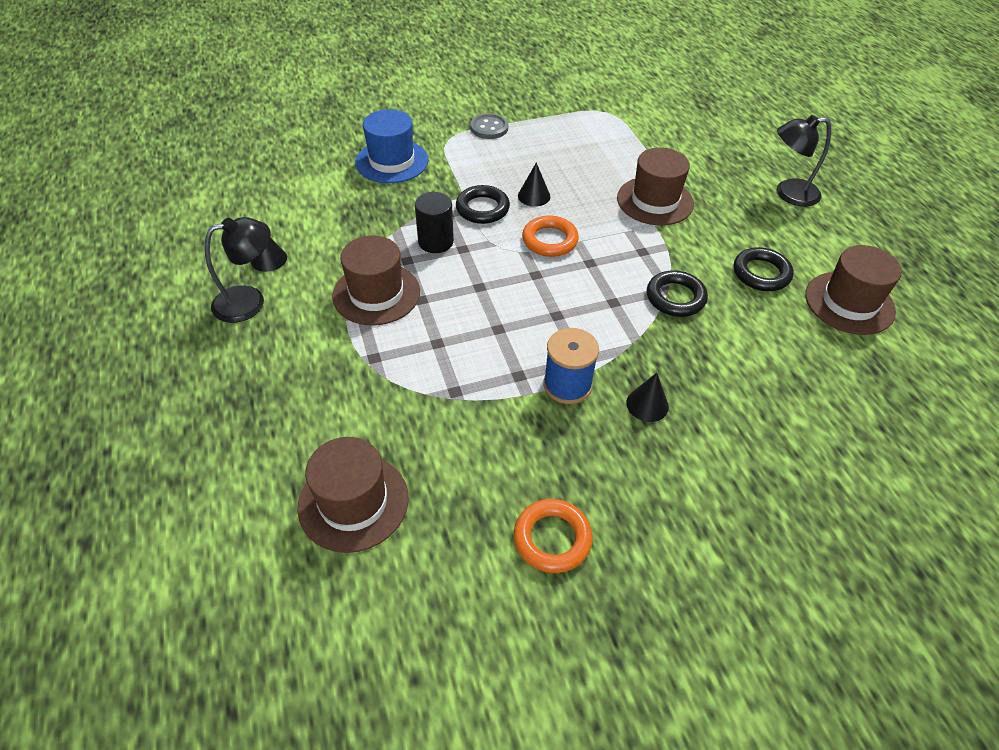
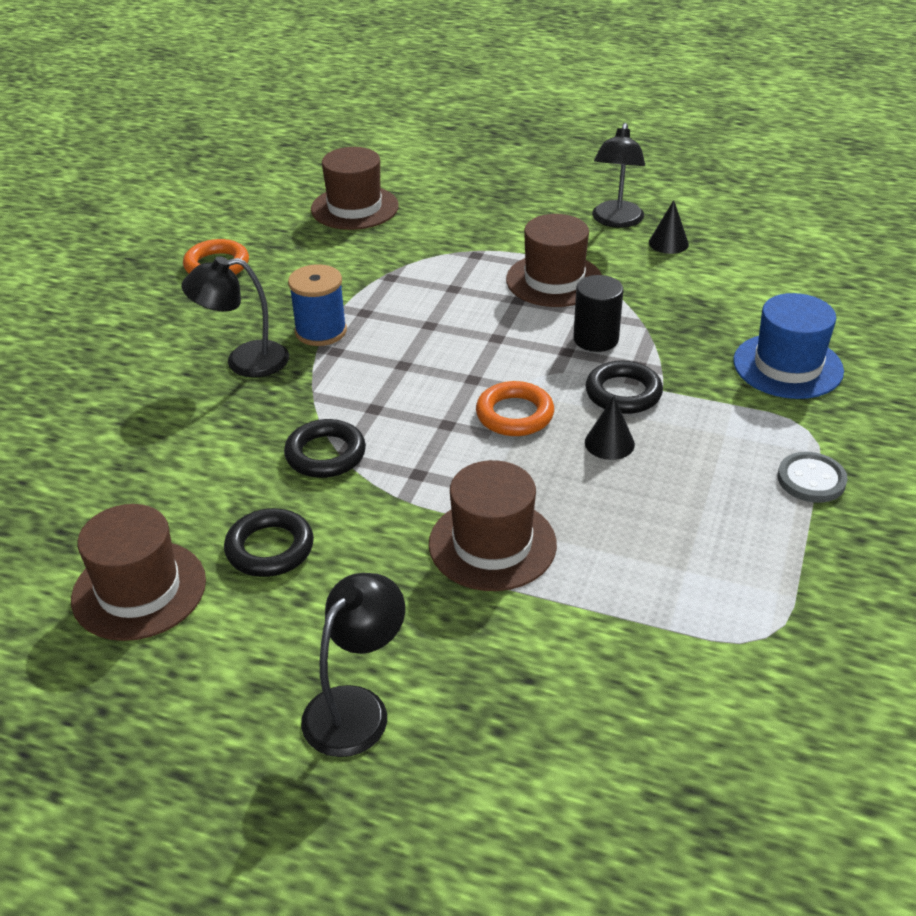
camera: 130 degrees right, 10 degrees down
black cone [626,373,669,422] -> black lamp [181,256,289,378]

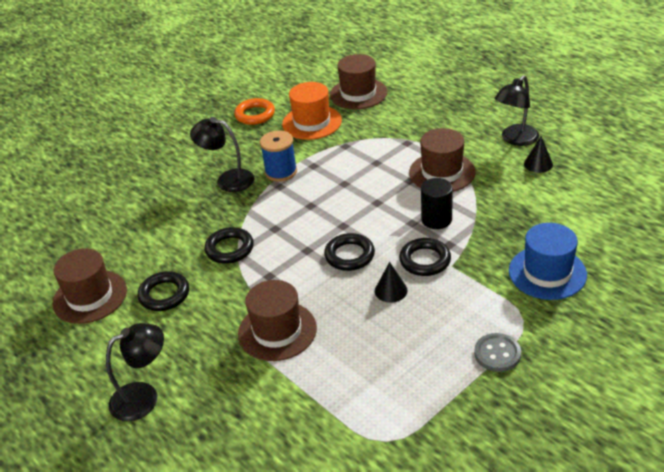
camera: 30 degrees right, 0 degrees up
orange ring [476,381,554,436] -> black ring [324,233,375,271]
none -> orange hat [282,82,342,140]

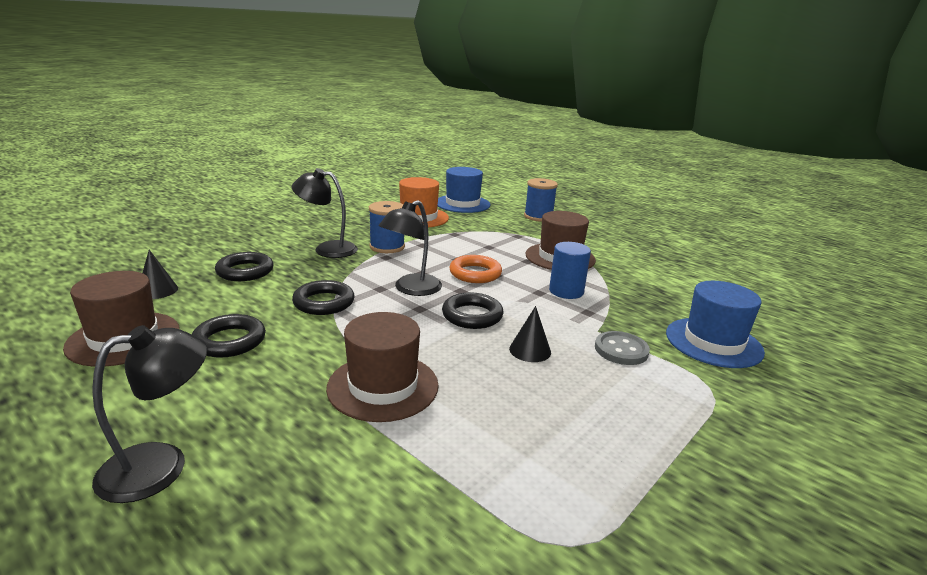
camera: 10 degrees left, 15 degrees down
orange ring [234,98,275,125] -> orange ring moved to [449,255,502,283]
brown hat [330,54,387,109] -> blue hat [438,167,491,213]
black ring [399,238,451,276] -> black ring moved to [215,252,274,281]
black cylinder [421,178,453,229] -> blue cylinder [549,242,591,299]
grey button [474,333,521,372] -> grey button moved to [595,331,650,365]
black lamp [495,75,539,146] -> black lamp moved to [379,200,442,296]
black cone [524,136,553,173] -> black cone moved to [142,250,178,299]
none -> blue spool [524,178,558,222]

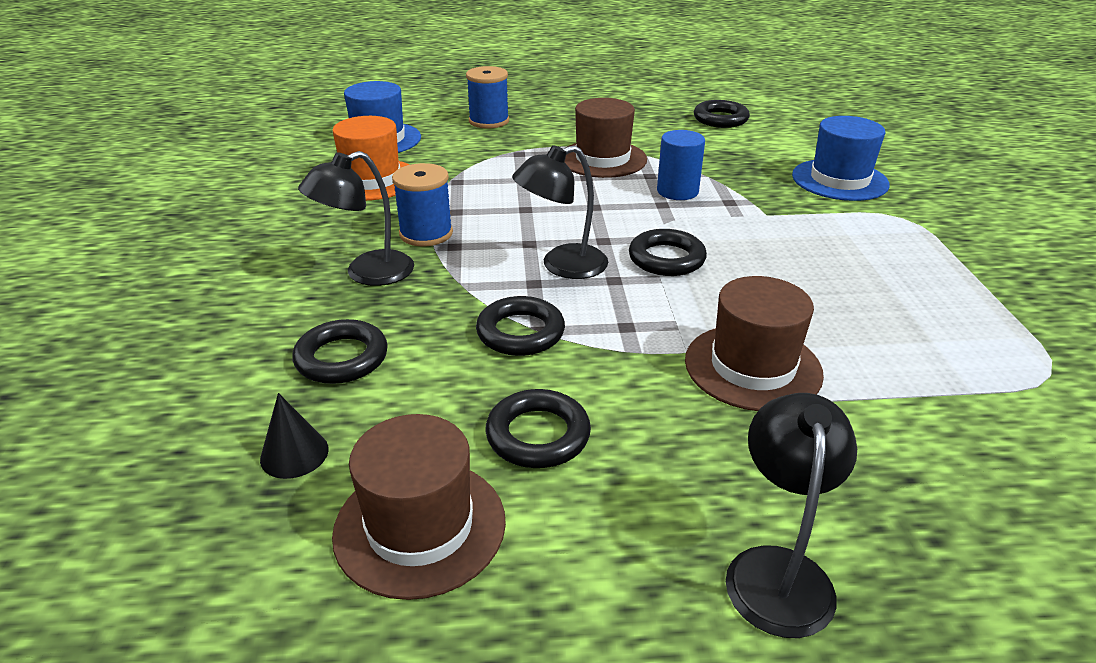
camera: 45 degrees left, 10 degrees up
black lamp [379,200,442,296] -> black lamp turned 75 degrees clockwise [512,145,608,279]
orange ring [449,255,502,283] -> none
black cone [509,306,551,362] -> none
grey button [595,331,650,365] -> none
none -> black ring [694,100,750,128]

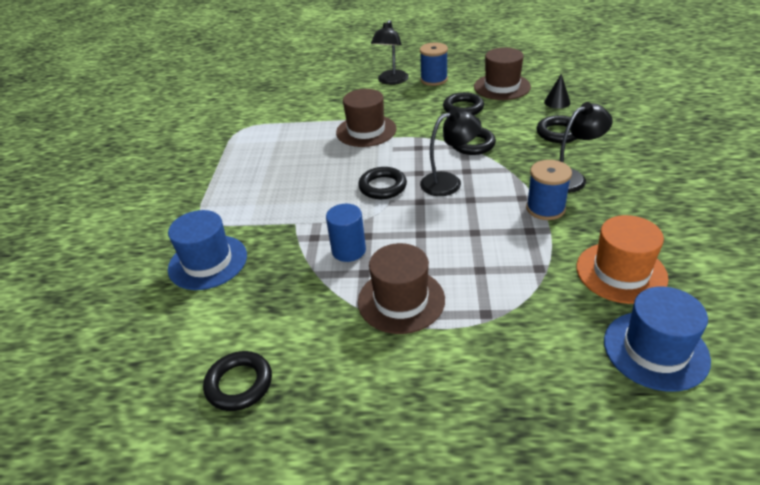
camera: 170 degrees left, 5 degrees up
blue spool [466,66,509,129] -> blue spool moved to [420,43,448,86]

